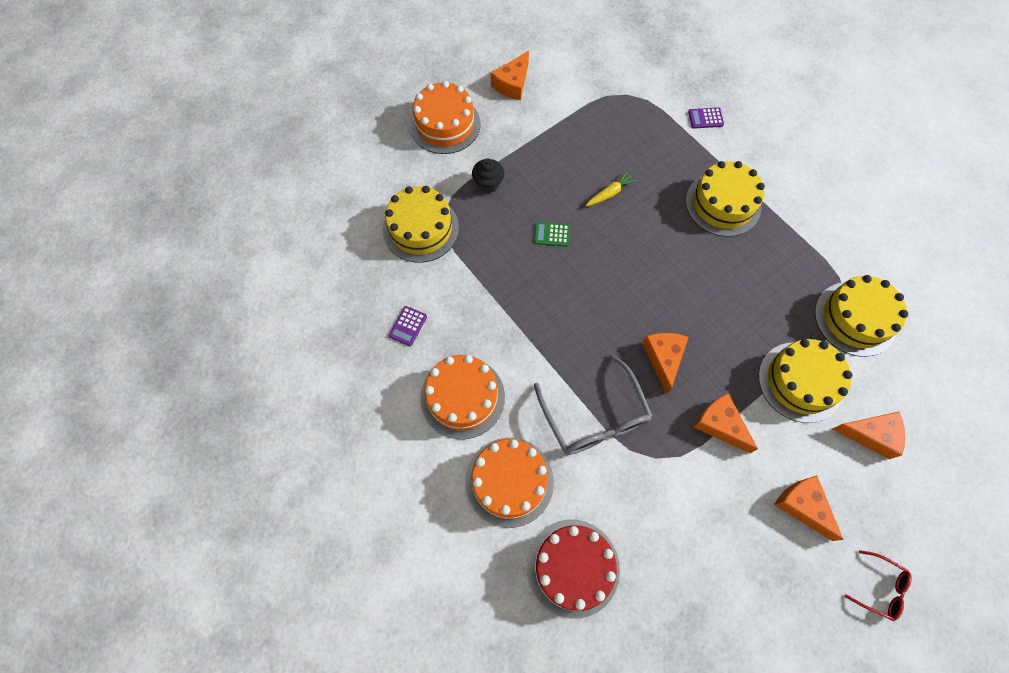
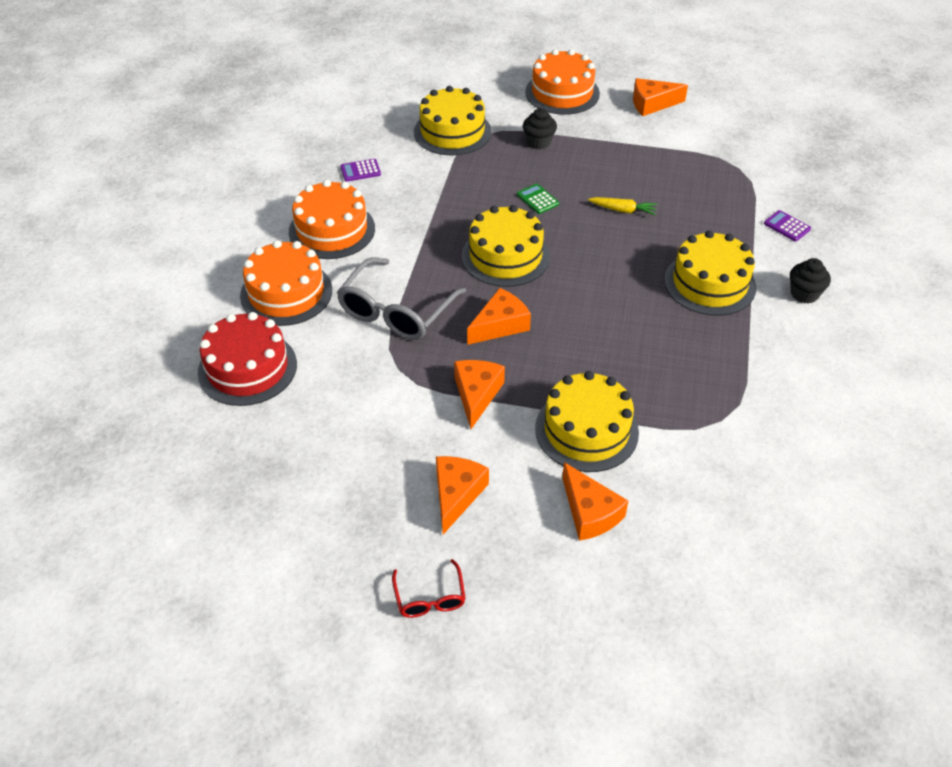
camera: 50 degrees right, 20 degrees down
yellow cake [815,275,908,357] -> yellow cake moved to [462,205,550,287]
none -> black cupcake [790,258,831,304]

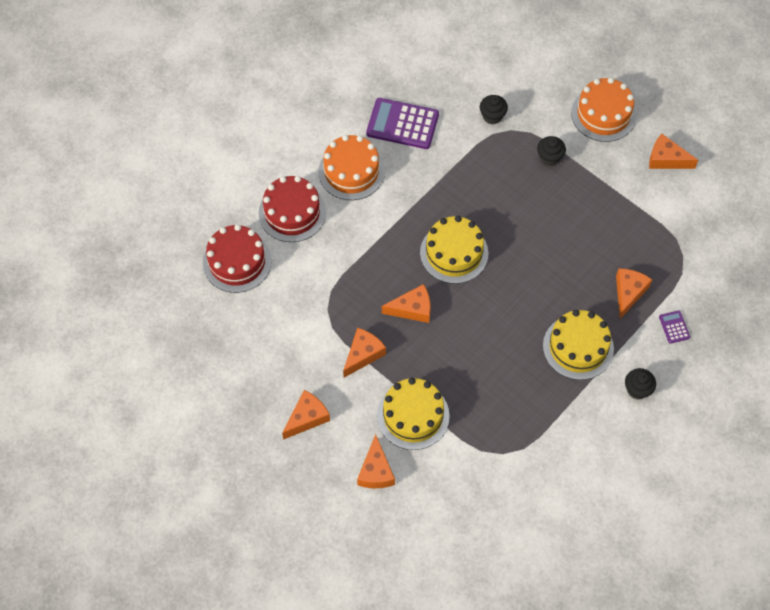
camera: 30 degrees right, 15 degrees up
orange cake [240,240,332,326] -> red cake [259,176,326,242]
grey glasses [337,257,466,340] -> none
purple calculator [340,159,381,182] -> purple calculator [366,98,439,149], size x2.20
red glasses [392,559,466,618] -> none
yellow cake [414,86,492,156] -> black cupcake [480,95,508,124]
green calculator [517,184,559,214] -> none
yellow carrot [588,197,657,215] -> none
none -> orange cheese [616,268,652,319]

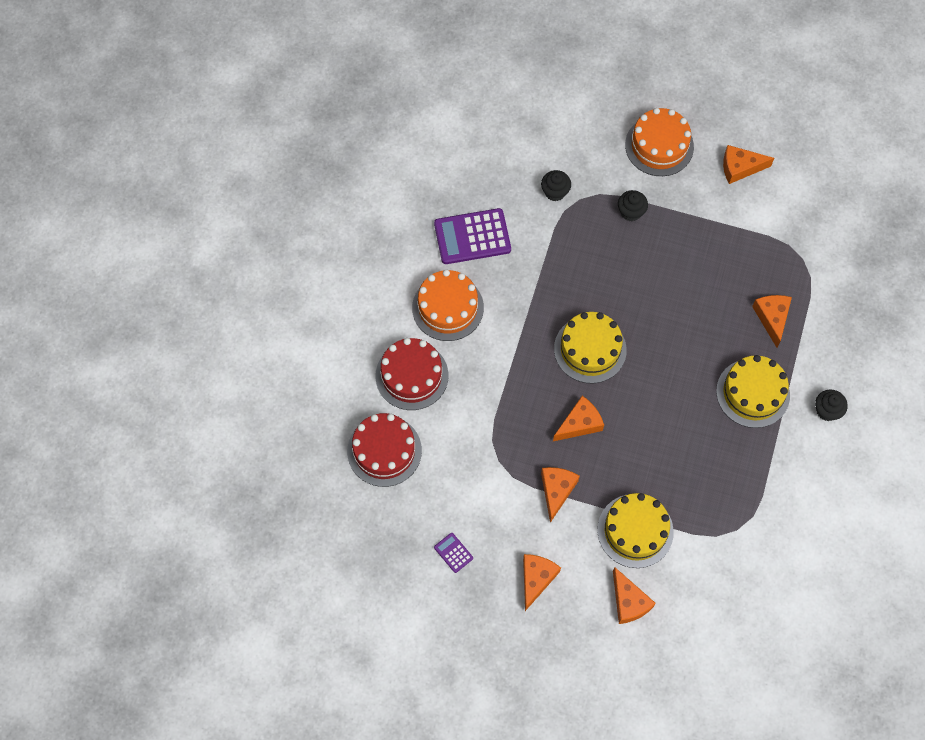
camera: 25 degrees left, 5 degrees up
purple calculator [659,310,690,344] -> purple calculator moved to [434,533,473,573]

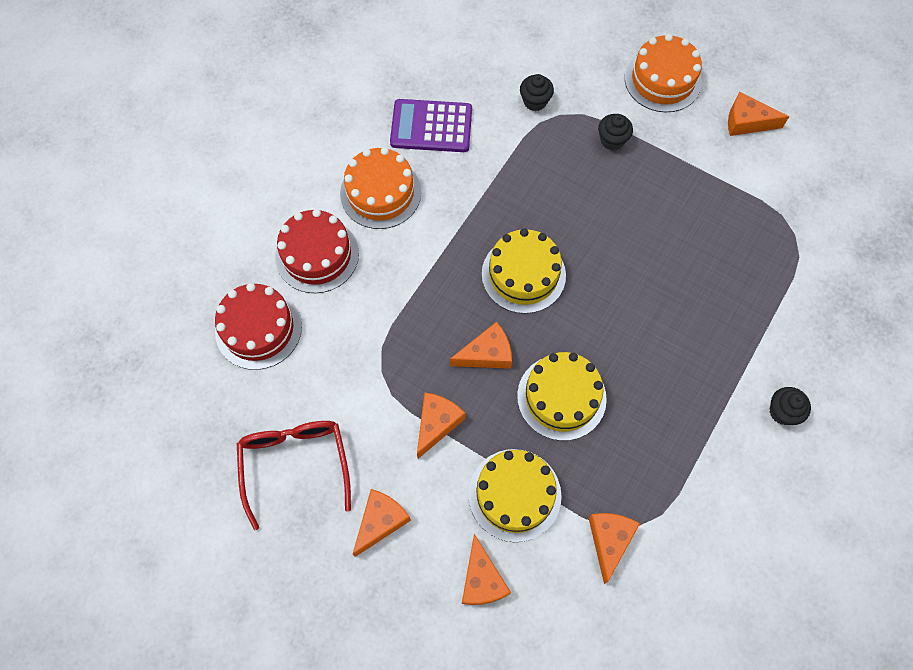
camera: 15 degrees right, 0 degrees up
purple calculator [434,533,473,573] -> red glasses [237,421,351,530]
yellow cake [716,355,790,428] -> yellow cake moved to [517,352,607,441]
orange cheese [752,295,792,347] -> orange cheese moved to [589,513,640,584]

